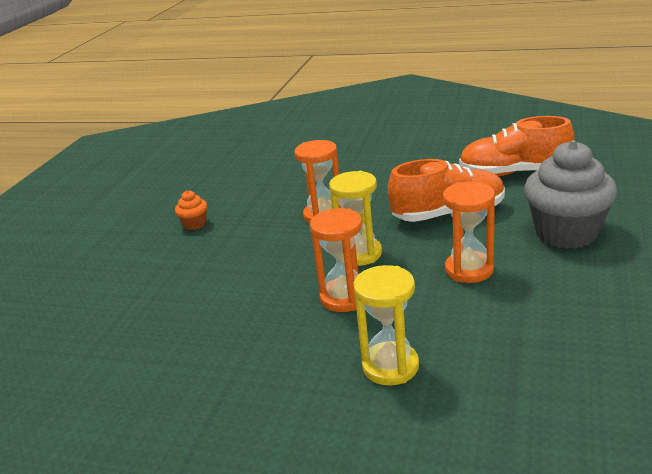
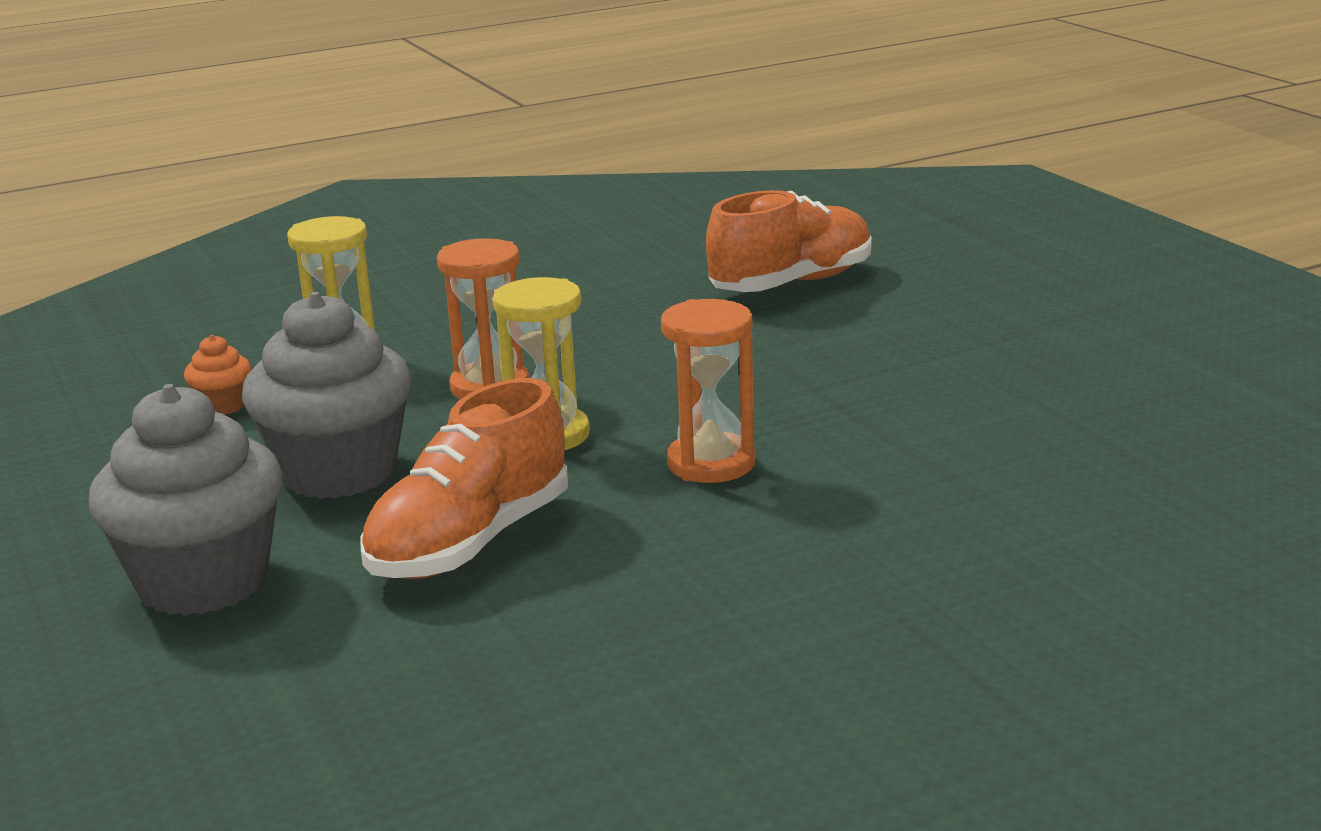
camera: 135 degrees right, 5 degrees down
orange cupcake [175,190,207,230] -> orange cupcake moved to [184,335,251,415]
orange hourglass [443,182,495,283] -> grey cupcake [242,292,412,499]
orange shoe [459,116,574,176] -> orange shoe moved to [706,190,872,292]

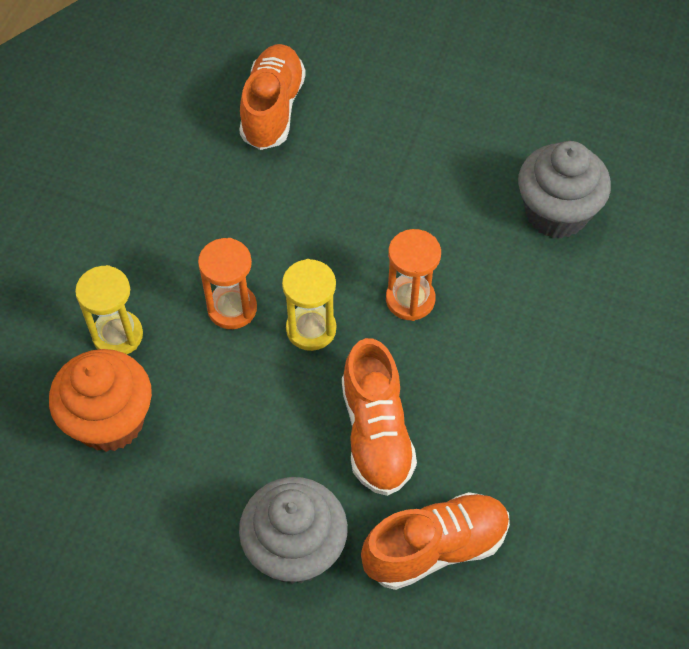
camera: 45 degrees left, 35 degrees up
orange cupcake [184,335,251,415] -> orange cupcake [49,349,152,452], size x2.30
grey cupcake [242,292,412,499] -> grey cupcake moved to [518,141,611,239]
none -> orange shoe [361,492,510,590]

